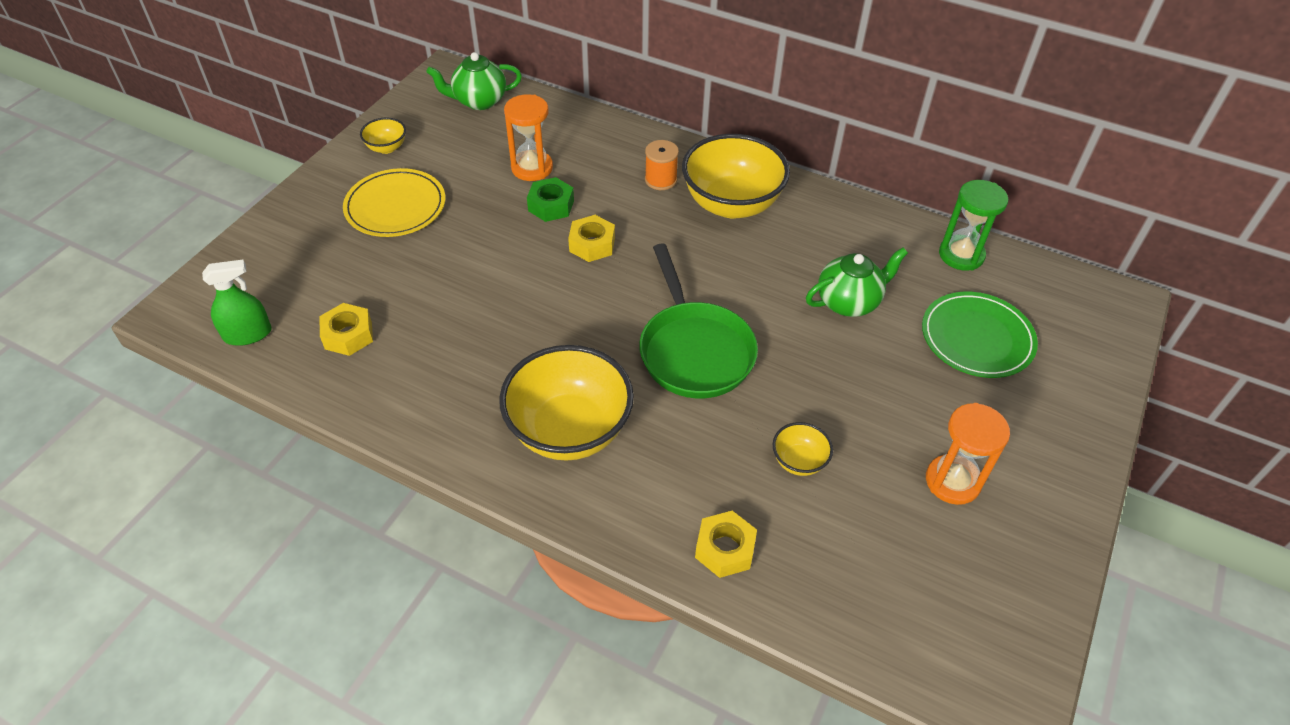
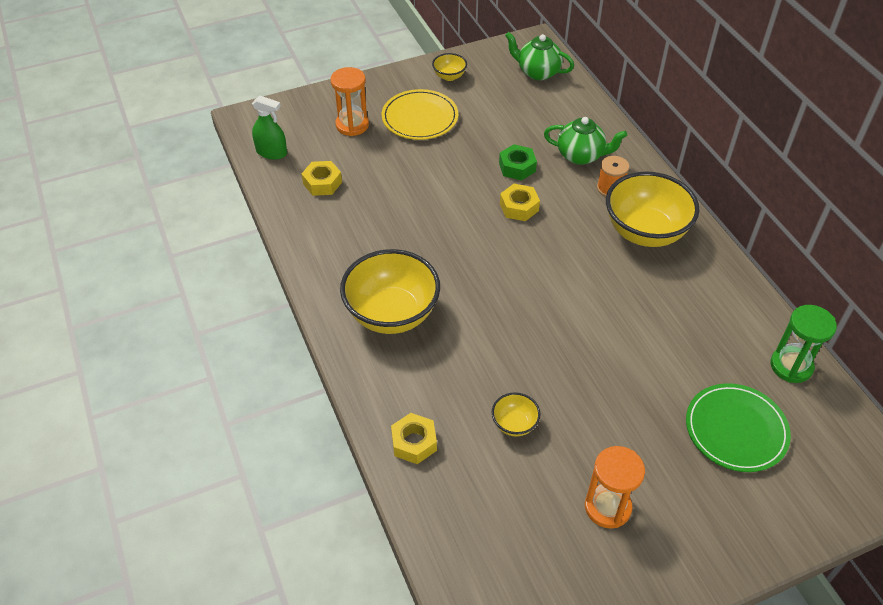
camera: 40 degrees right, 0 degrees up
orange hourglass [504,94,553,181] -> orange hourglass moved to [330,67,369,136]
green pan [639,244,758,398] -> none
green teapot [806,247,908,317] -> green teapot moved to [544,117,627,165]

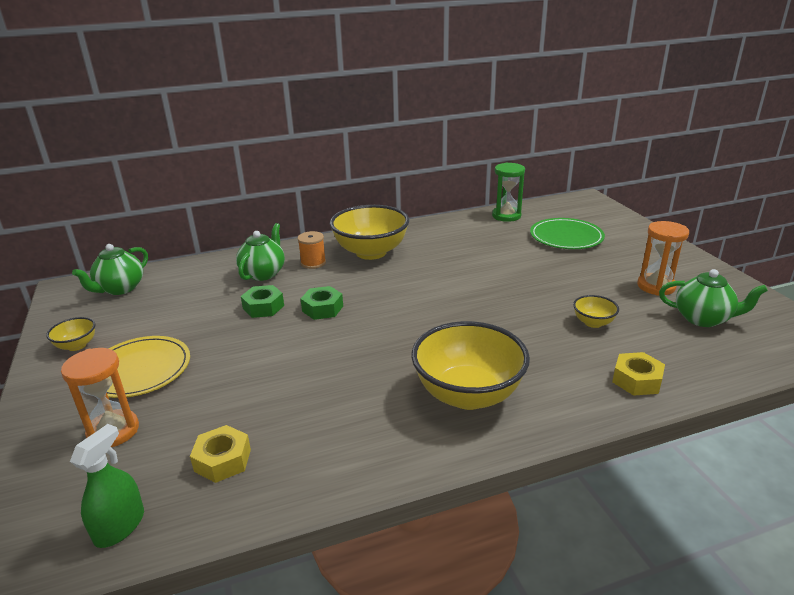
camera: 85 degrees left, 20 degrees down
yellow nut [500,184,540,221] -> green nut [301,286,343,320]
none -> green teapot [659,269,768,327]

